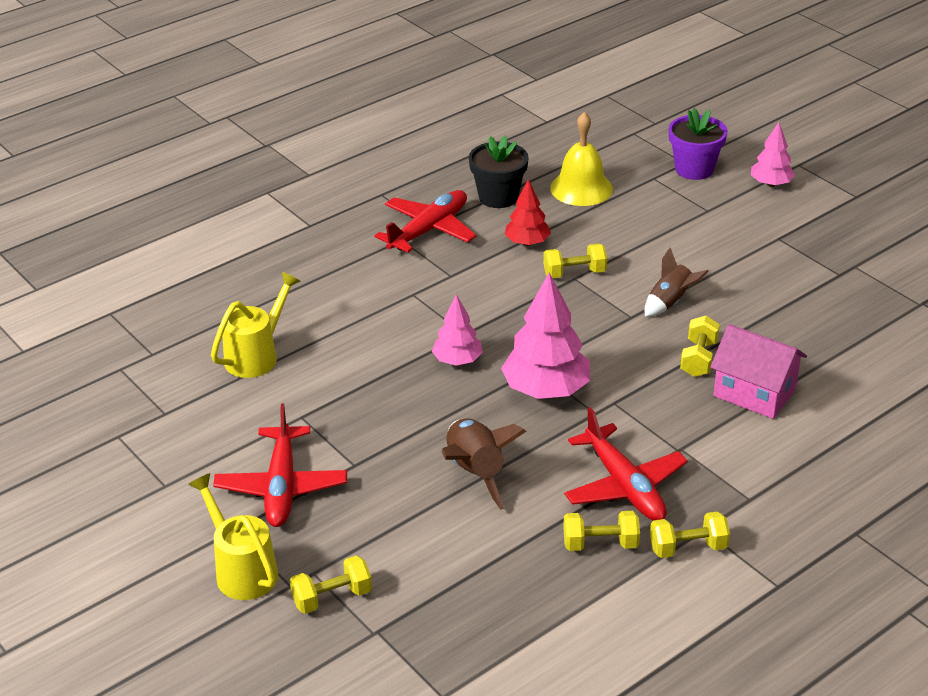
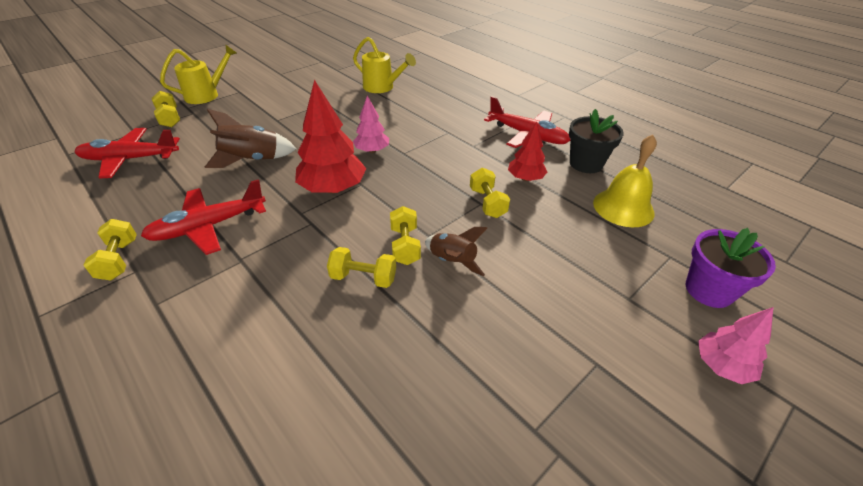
camera: 85 degrees right, 5 degrees up
red plane [213,404,347,527] -> red plane moved to [75,128,180,178]
pink tree [501,273,590,399] -> red tree [295,80,366,194]
yellow dumbbell [563,511,640,551] -> yellow dumbbell moved to [390,206,421,265]
pink house [710,324,807,419] -> none

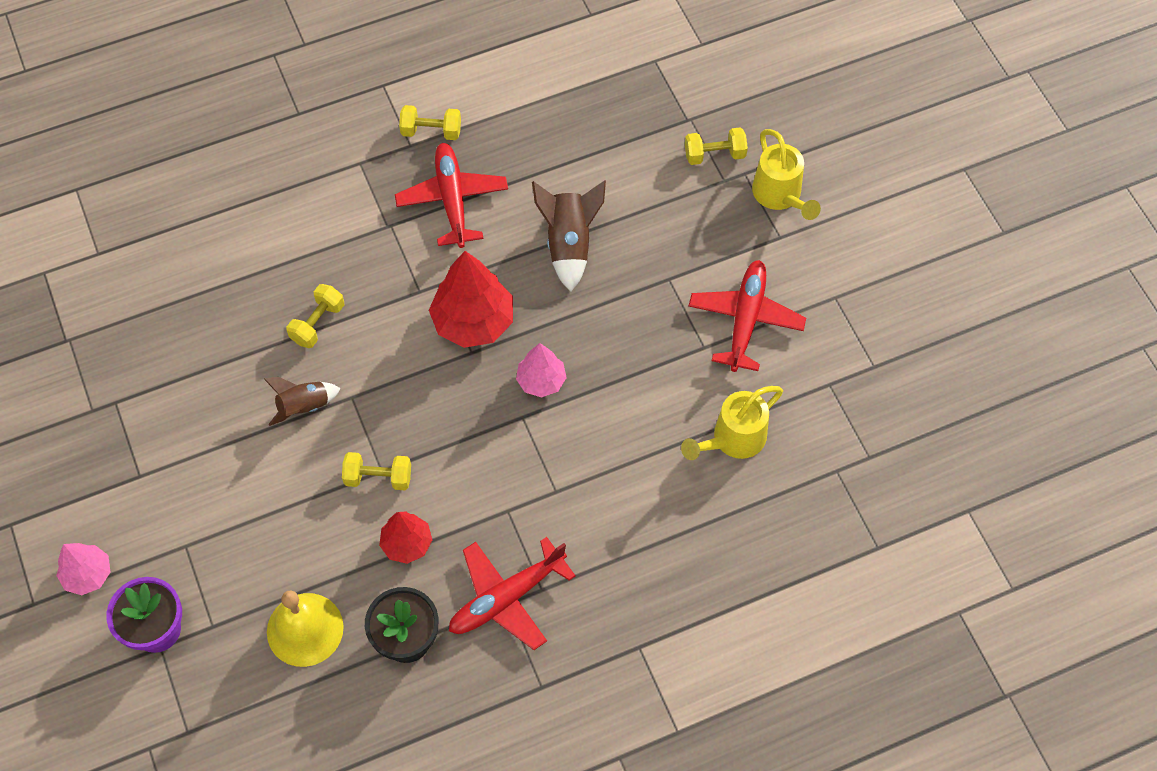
camera: 110 degrees right, 20 degrees up
red plane [75,128,180,178] -> red plane moved to [689,260,806,372]
yellow dumbbell [390,206,421,265] -> none

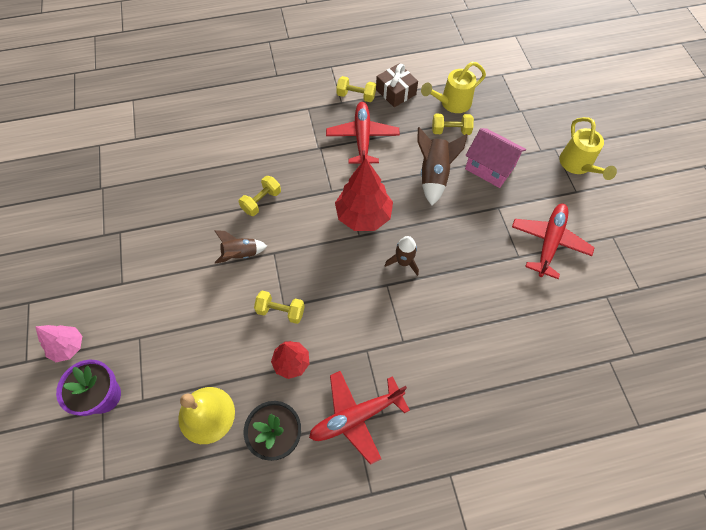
camera: 10 degrees right, 0 degrees up
pink tree [516,343,567,398] -> brown rocket [384,236,419,276]
yellow watering can [681,386,783,460] -> yellow watering can moved to [421,62,486,113]
yellow dumbbell [685,127,748,165] -> yellow dumbbell moved to [432,114,474,135]
none -> brown gift [376,64,418,107]
none -> pink house [465,128,526,188]

